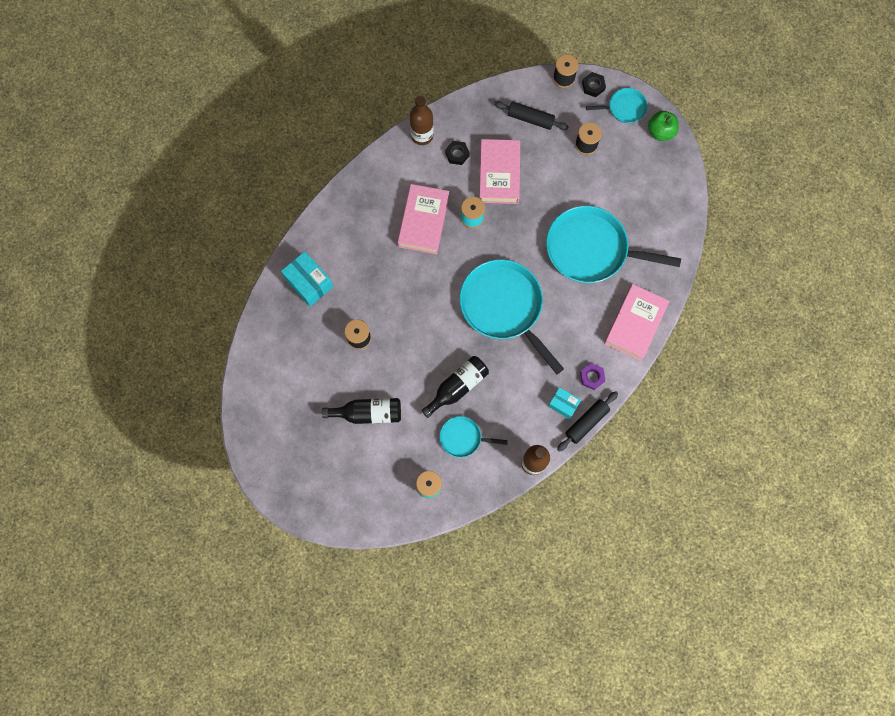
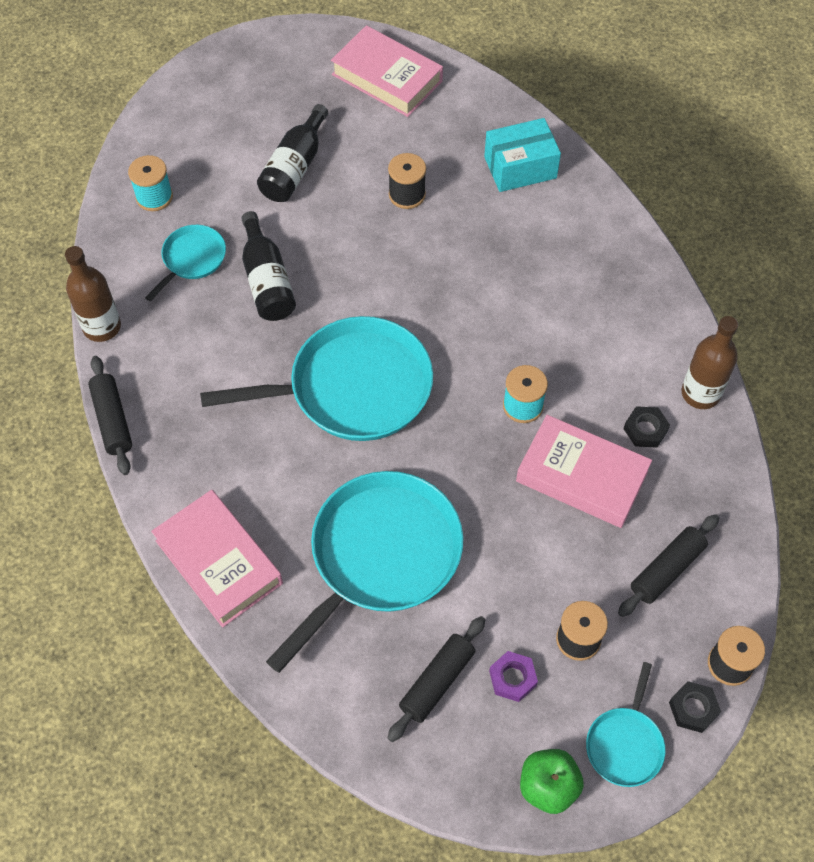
camera: 115 degrees right, 15 degrees down
pink book [398,184,449,254] -> pink book moved to [331,25,443,117]
turquoise box [548,387,581,419] -> none
purple nut [580,363,605,390] -> purple nut moved to [489,651,538,702]
none -> black rolling pin [388,616,486,742]

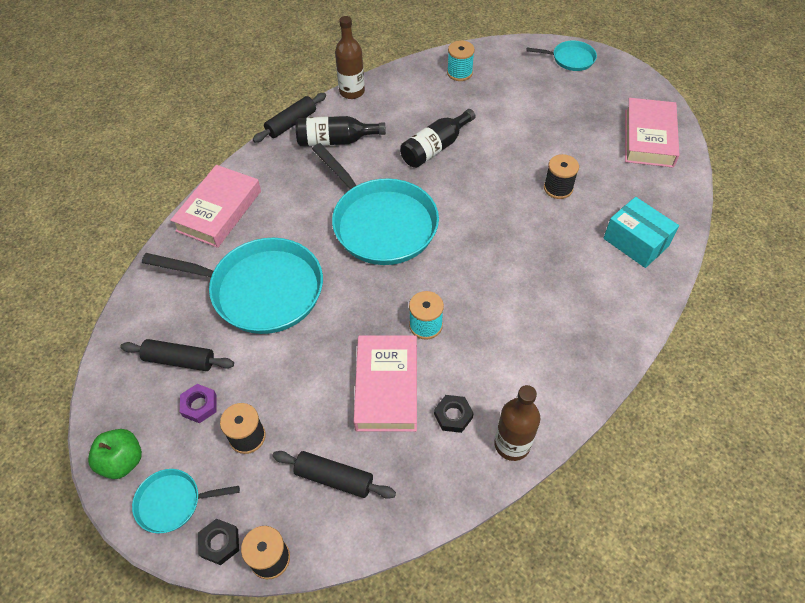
camera: 65 degrees right, 5 degrees down
turquoise pan [145,225,226,301] -> turquoise pan moved to [526,41,597,71]
black bottle [257,104,328,202] -> black bottle moved to [296,116,386,146]

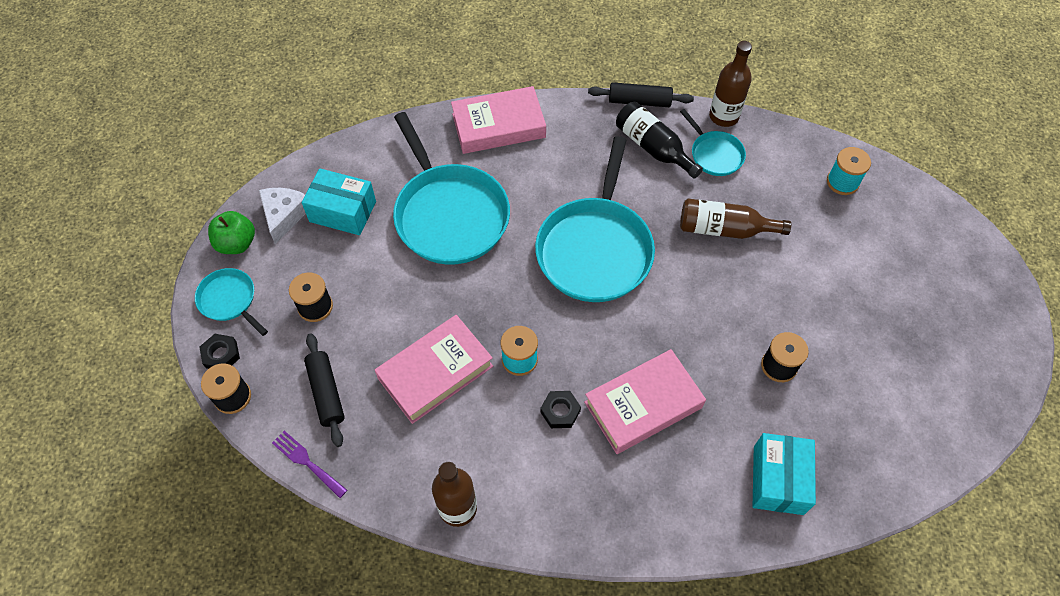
camera: 50 degrees right, 5 degrees up
black rolling pin [120,339,234,371] -> turquoise box [302,168,376,235]
purple nut [180,384,216,423] -> none
black bottle [400,109,475,168] -> brown bottle [680,198,791,239]
black nut [434,395,474,433] -> black nut moved to [540,391,581,428]
turquoise pan [526,41,597,71] -> turquoise pan moved to [680,109,746,176]
pink book [625,98,679,168] -> pink book moved to [584,349,706,454]
none -> white cheese [259,188,306,244]
none -> purple fork [272,431,347,498]

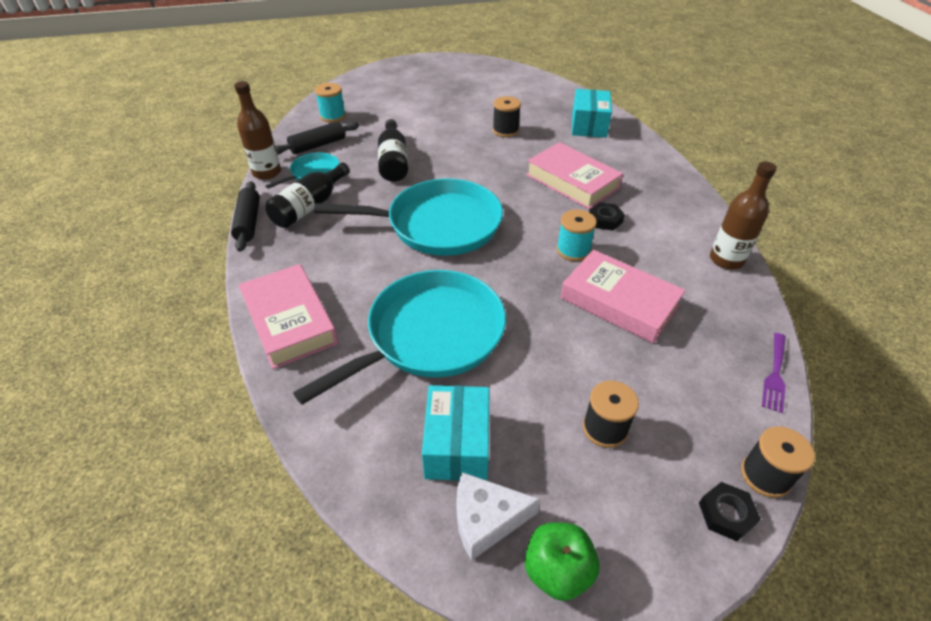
camera: 105 degrees left, 15 degrees down
turquoise pan [195,268,268,336] -> none
black rolling pin [304,333,345,447] -> black rolling pin moved to [275,121,359,155]
brown bottle [680,198,791,239] -> black bottle [378,119,408,182]
turquoise box [753,433,816,515] -> turquoise box turned 75 degrees counterclockwise [572,89,612,138]

